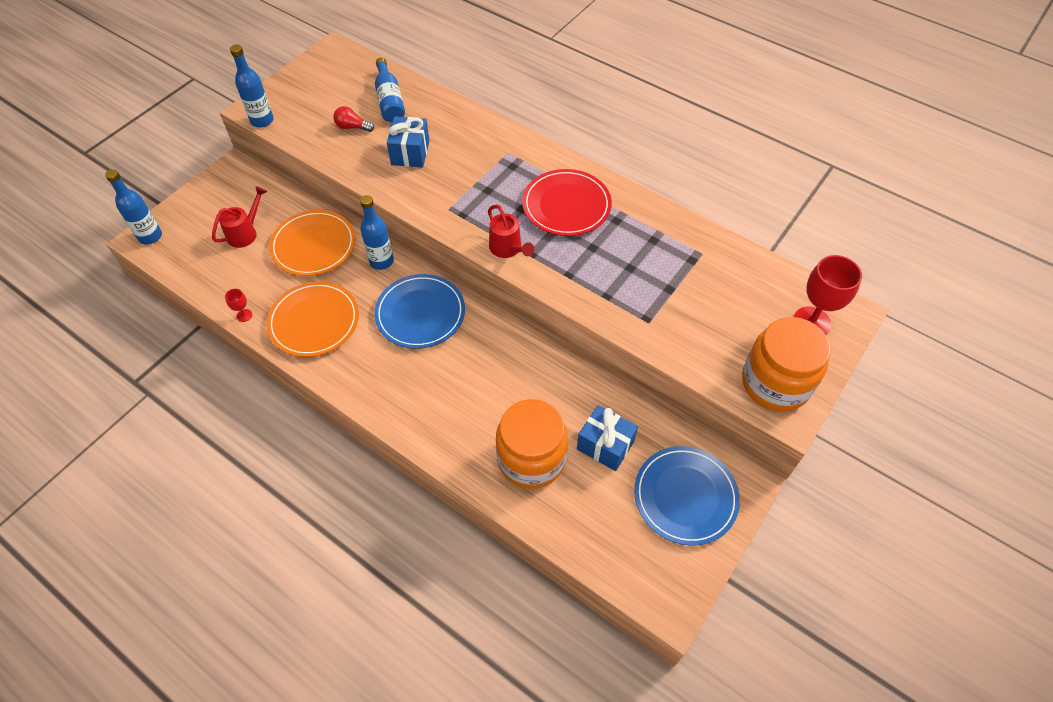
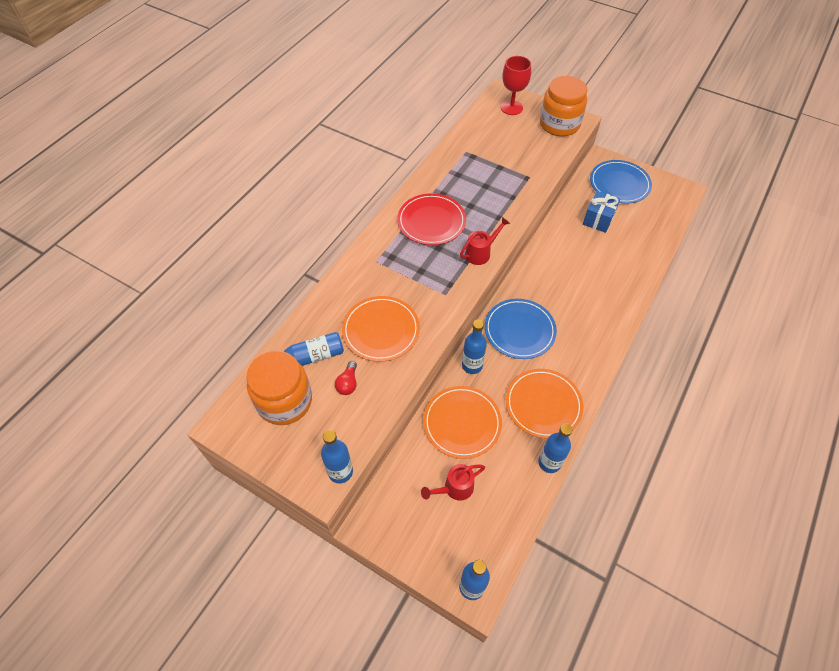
camera: 95 degrees left, 0 degrees up
red watering can [212,186,267,248] -> red watering can turned 60 degrees counterclockwise [421,464,485,501]
red goblet [225,289,252,322] -> blue bottle [538,424,572,473]
blue gift [387,116,429,167] -> orange plate [342,296,420,362]
orange jar [496,399,568,489] -> orange jar moved to [246,351,312,425]

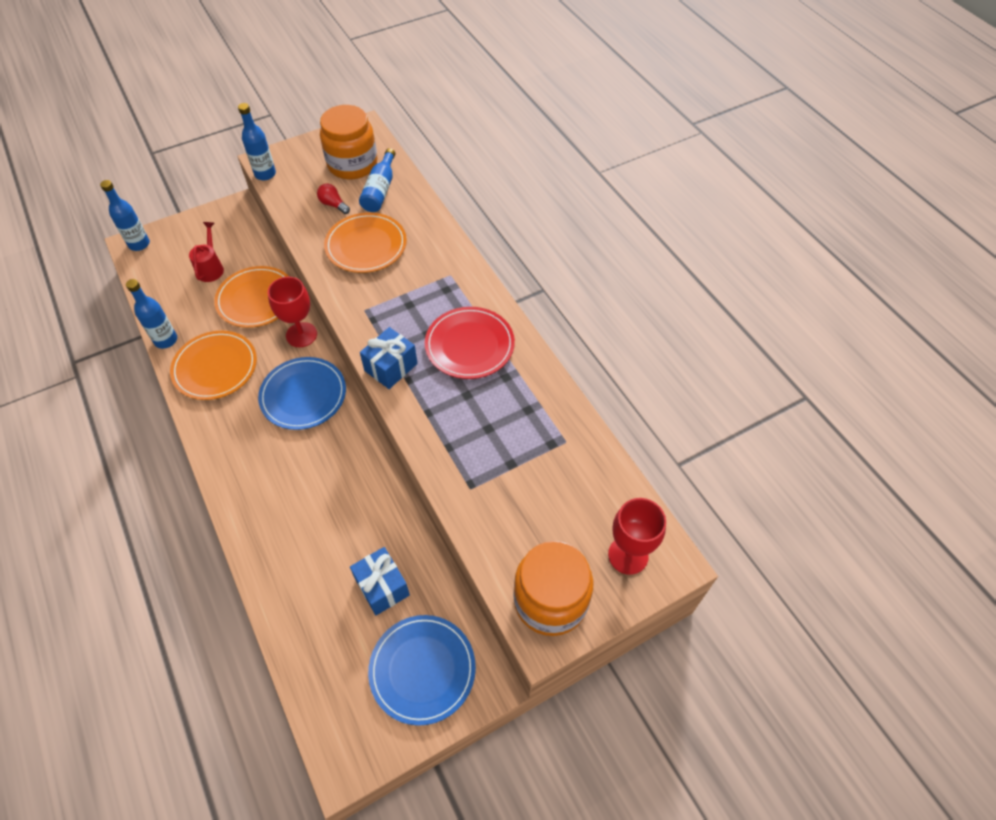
camera: 120 degrees right, 0 degrees up
red watering can [460,217,510,265] -> blue gift [360,327,418,389]
blue bottle [462,320,487,374] -> red goblet [268,277,317,347]

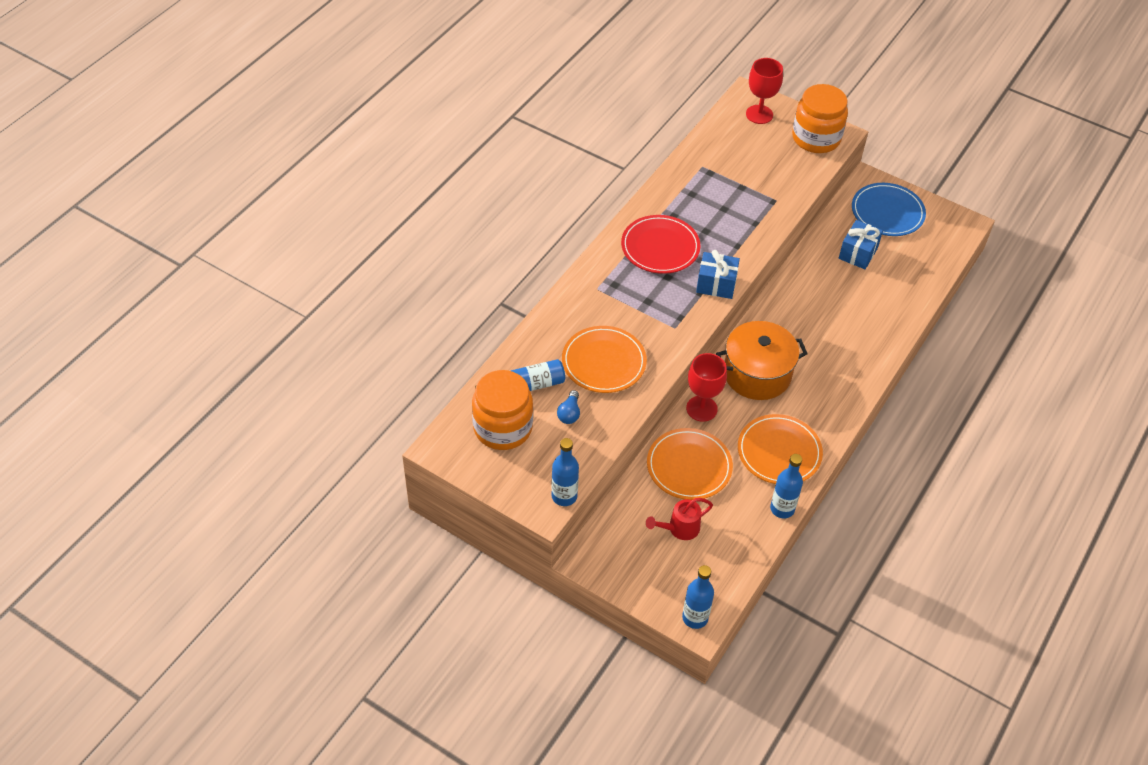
camera: 120 degrees left, 5 degrees down
blue plate [258,357,346,430] -> orange pot [716,321,808,400]
red light bulb [317,184,350,214] -> blue light bulb [557,390,580,424]

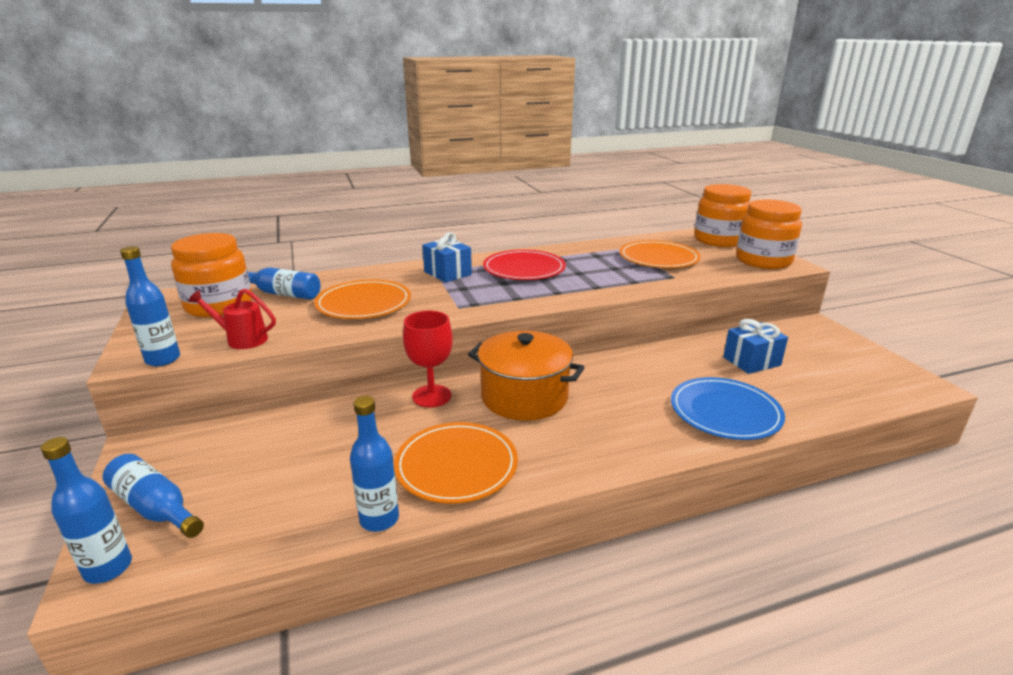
camera: 40 degrees right, 25 degrees down
blue light bulb [557,390,580,424] -> none
red watering can [646,498,713,540] -> red watering can moved to [188,289,276,349]
orange plate [647,428,733,500] -> orange plate moved to [619,240,701,268]
blue gift [696,250,740,299] -> blue gift moved to [422,232,472,282]
red goblet [746,58,783,124] -> orange jar [694,184,751,247]
blue plate [852,183,926,236] -> blue plate moved to [671,377,785,440]
none -> blue bottle [103,454,204,538]

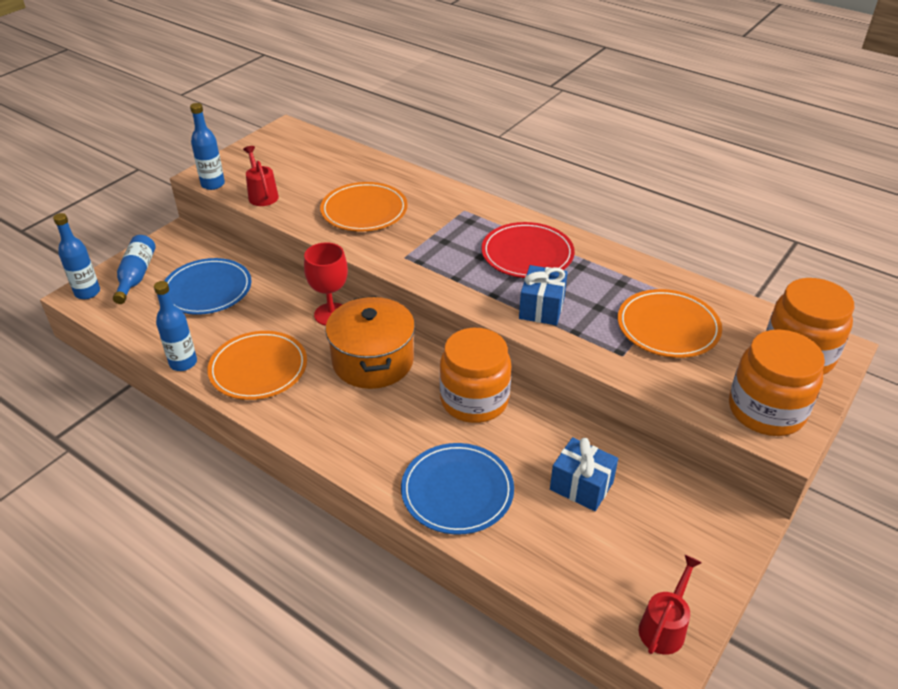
camera: 55 degrees right, 15 degrees up
orange jar [171,233,252,317] -> orange jar moved to [440,328,511,423]
blue bottle [248,267,320,300] -> none
blue gift [422,232,472,282] -> blue gift moved to [519,265,568,325]
none -> blue plate [164,258,252,315]
none -> red watering can [639,555,702,655]

